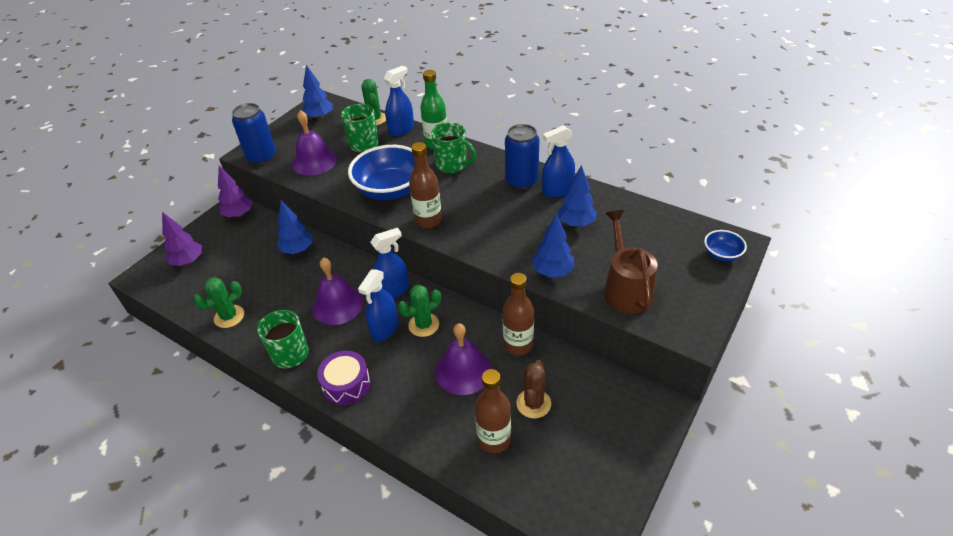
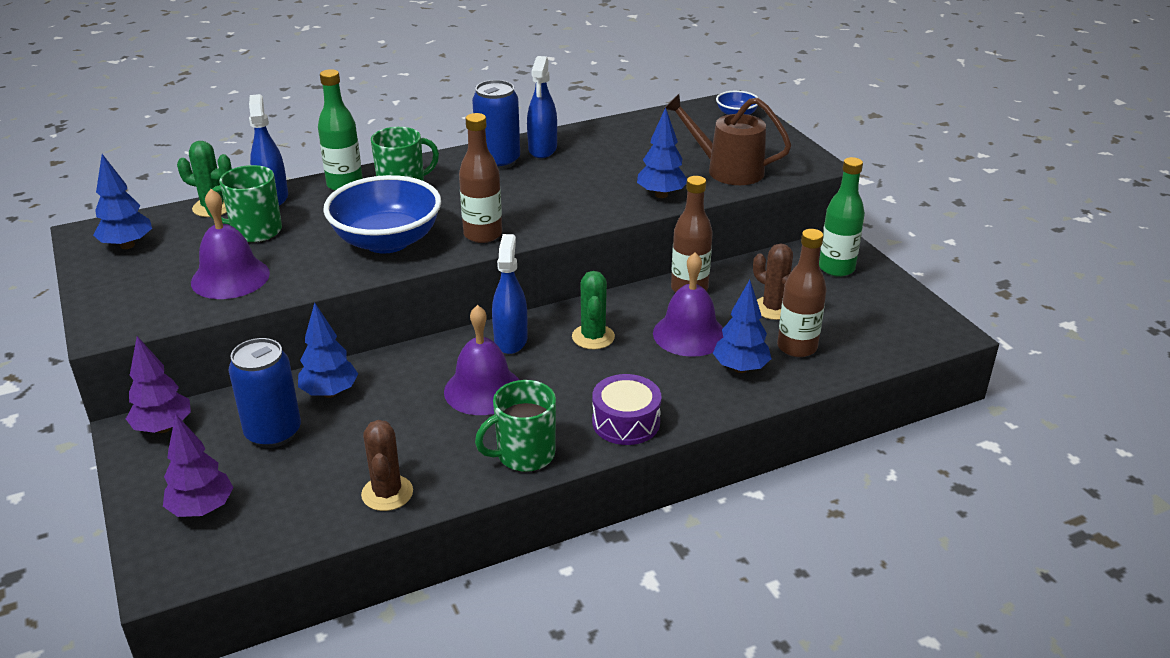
camera: 60 degrees left, 10 degrees down
green cactus [193,277,244,328] -> brown cactus [361,420,413,511]
blue can [232,103,276,165] -> blue can moved to [229,338,301,448]
blue spray bottle [358,269,398,342] -> none
blue tree [557,165,597,227] -> blue tree moved to [713,280,772,373]
none -> green bottle [819,157,865,277]

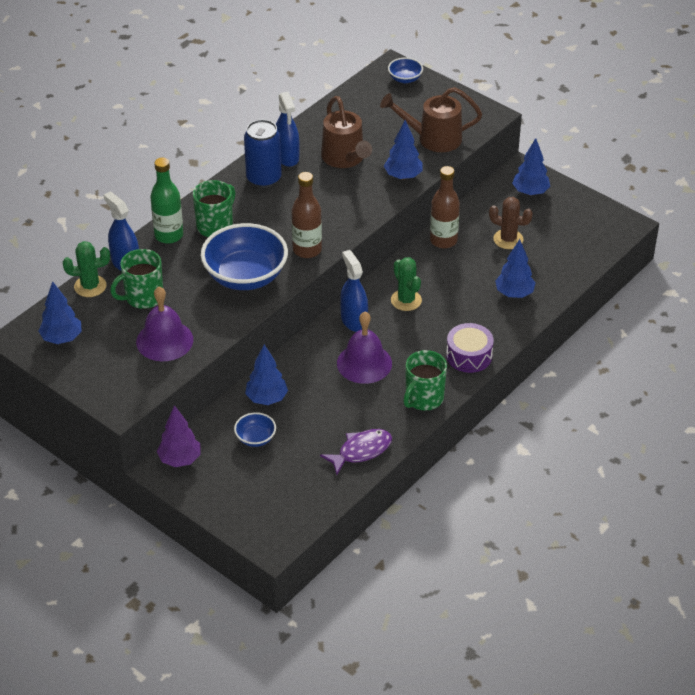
camera: 25 degrees left, 10 degrees up
purple tree [163,414,234,517] -> none
blue can [229,338,301,448] -> blue bowl [234,412,276,447]
brown cactus [361,420,413,511] -> purple fish [320,429,392,475]
purple bell [653,252,723,357] -> none
brown bottle [777,229,827,357] -> none
green bottle [819,157,865,277] -> blue tree [512,138,550,196]
none -> brown watering can [321,96,372,168]

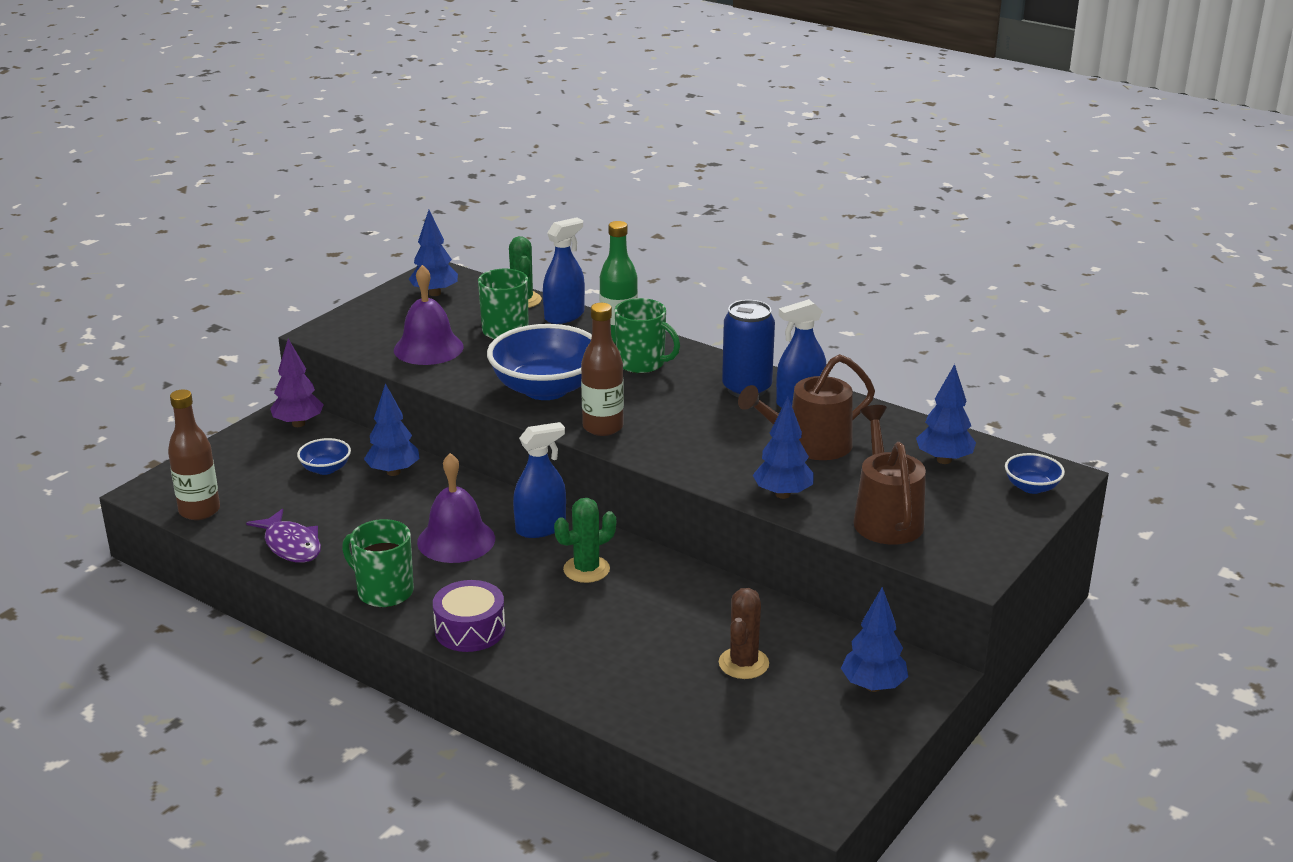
camera: 85 degrees right, 15 degrees down
brown bottle [430,166,460,248] -> brown bottle moved to [168,390,220,520]
blue tree [495,239,536,298] -> blue tree moved to [916,364,976,464]

